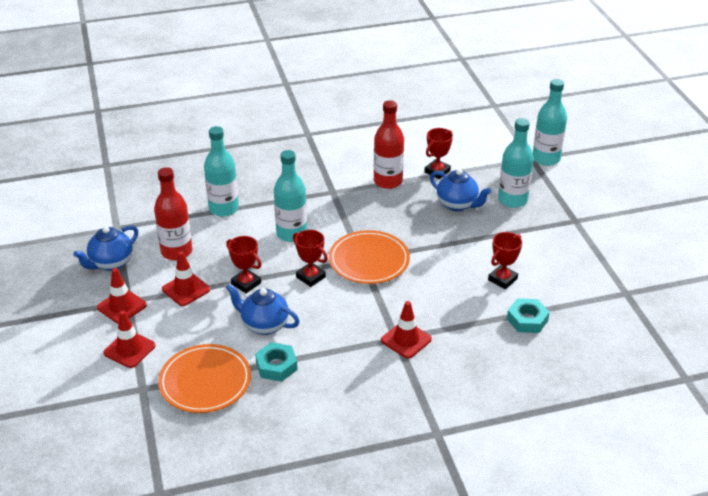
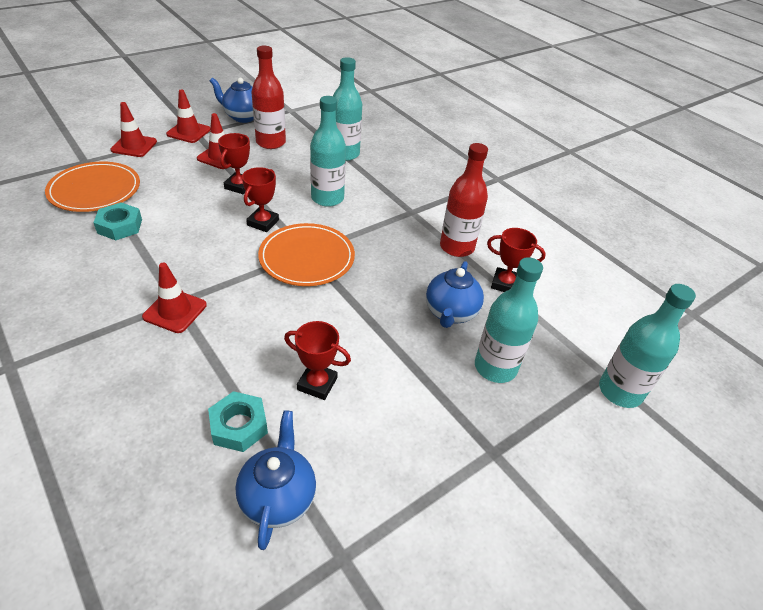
camera: 65 degrees right, 5 degrees up
blue teapot [226,284,300,335] -> blue teapot moved to [235,410,316,550]

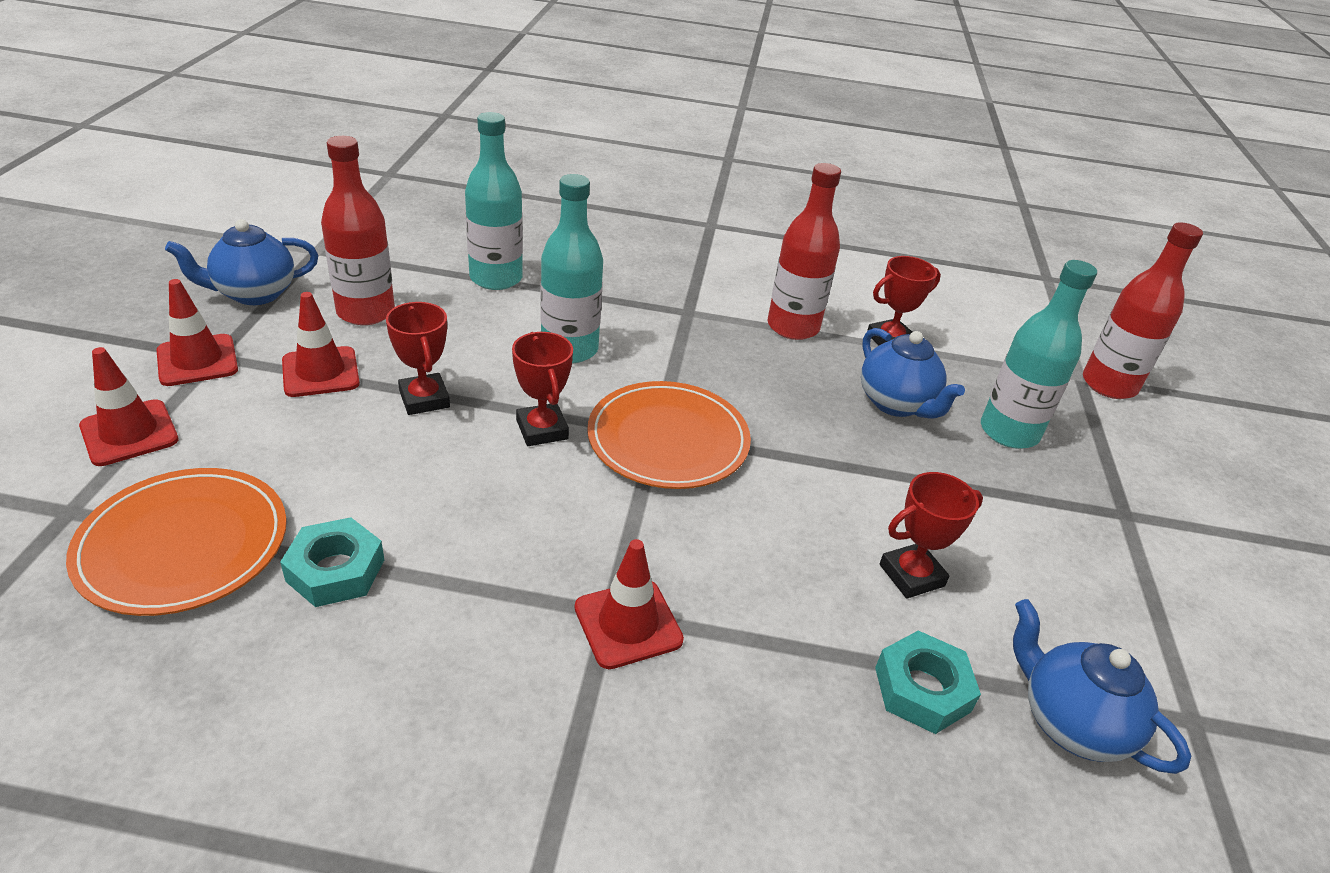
camera: 45 degrees left, 5 degrees down
turquoise bottle [599,284,696,408] -> red bottle [1083,222,1203,399]

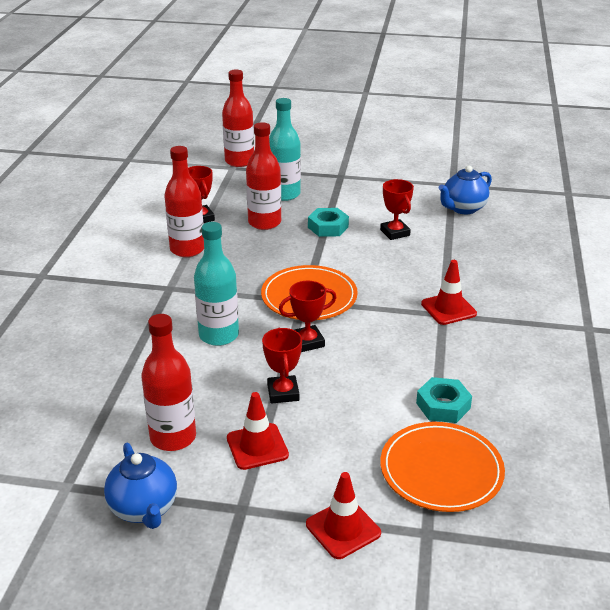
camera: 85 degrees left, 5 degrees down
red traffic cone [157,279,238,386] -> none
red trophy [386,302,450,415] -> red trophy turned 75 degrees counterclockwise [262,327,302,404]
turquoise bottle [465,112,523,290] -> none
blue teapot [861,328,965,419] -> red bottle [246,122,281,230]
turquoise nut [875,630,981,734] -> turquoise nut moved to [308,208,349,237]

